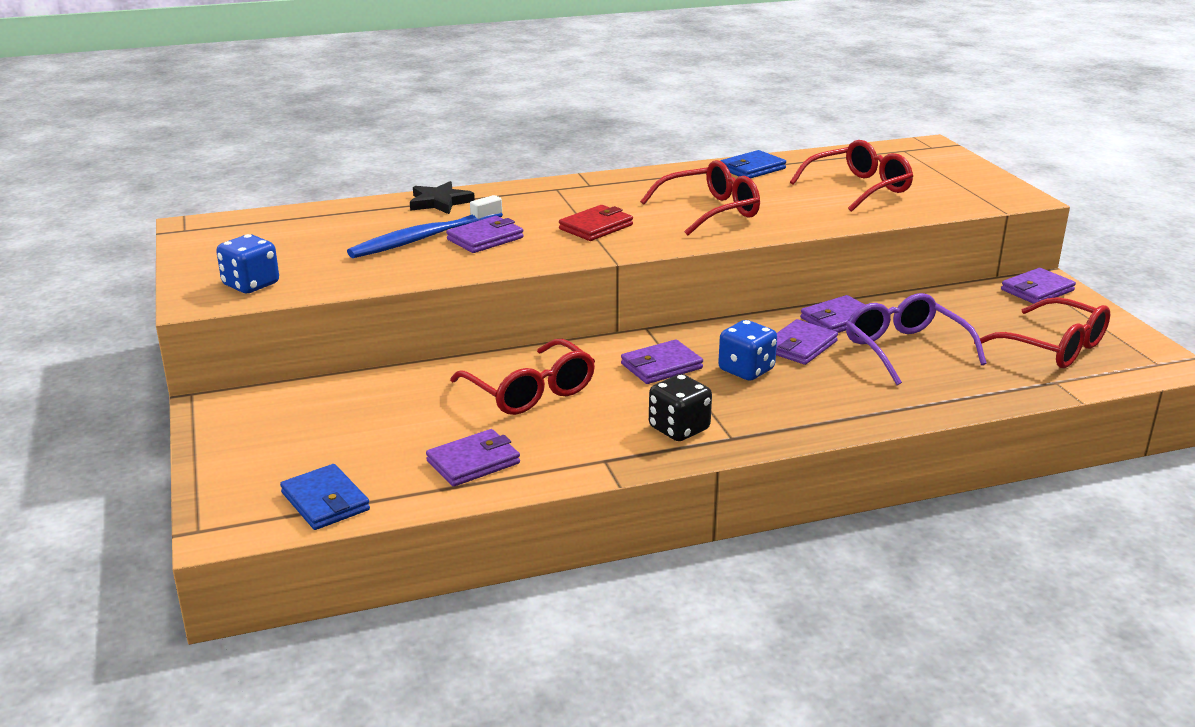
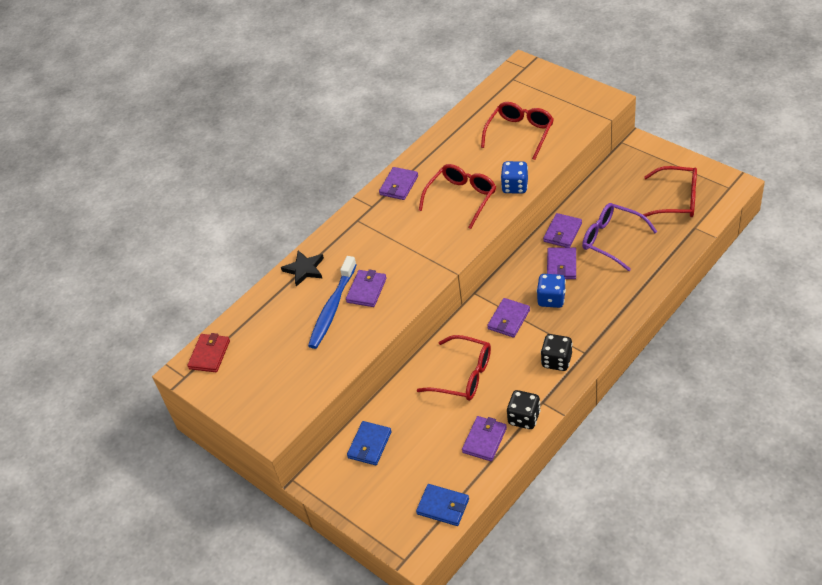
camera: 25 degrees left, 20 degrees up
blue dice [216,234,279,293] -> blue dice moved to [501,161,528,193]
red wallet [559,205,633,241] -> red wallet moved to [187,333,230,372]
blue wallet [720,150,786,179] -> blue wallet moved to [347,421,392,465]
purple wallet [1001,268,1076,304] -> purple wallet moved to [379,167,418,200]
none -> black dice [507,390,541,429]

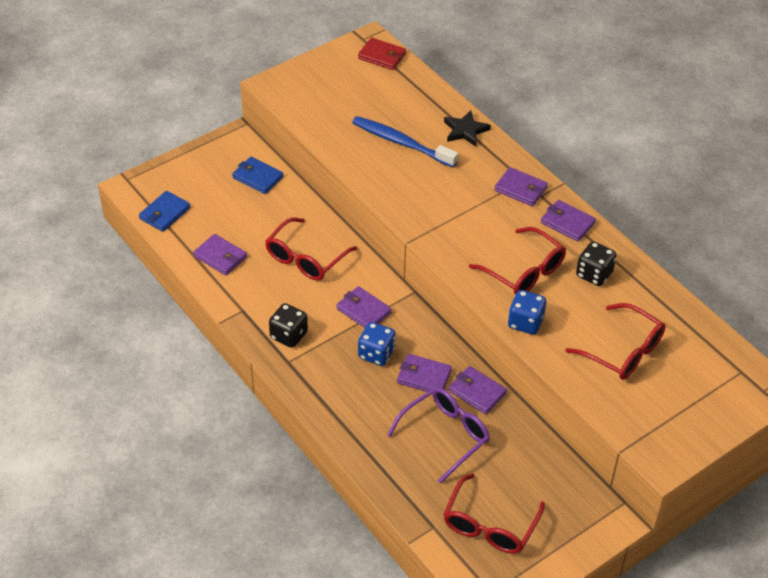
camera: 95 degrees right, 0 degrees up
purple wallet [346,270,387,307] -> purple wallet moved to [494,167,548,206]
black dice [507,390,541,429] -> black dice moved to [576,241,617,286]

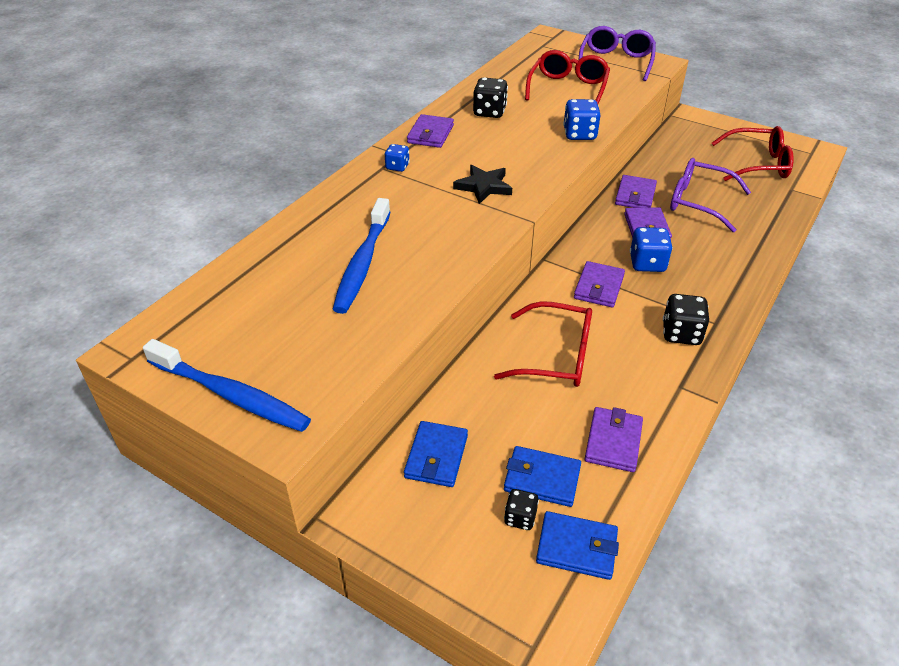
camera: 110 degrees left, 5 degrees down
red wallet [358,38,406,70] -> none
black star [444,110,491,146] -> black star moved to [453,165,512,204]
red glasses [469,227,566,294] -> none
purple wallet [494,167,548,206] -> blue dice [384,144,410,172]
none -> blue toothbrush [143,339,311,432]
none -> blue wallet [504,446,581,507]
none -> black dice [504,489,539,530]
none -> purple glasses [579,26,656,81]

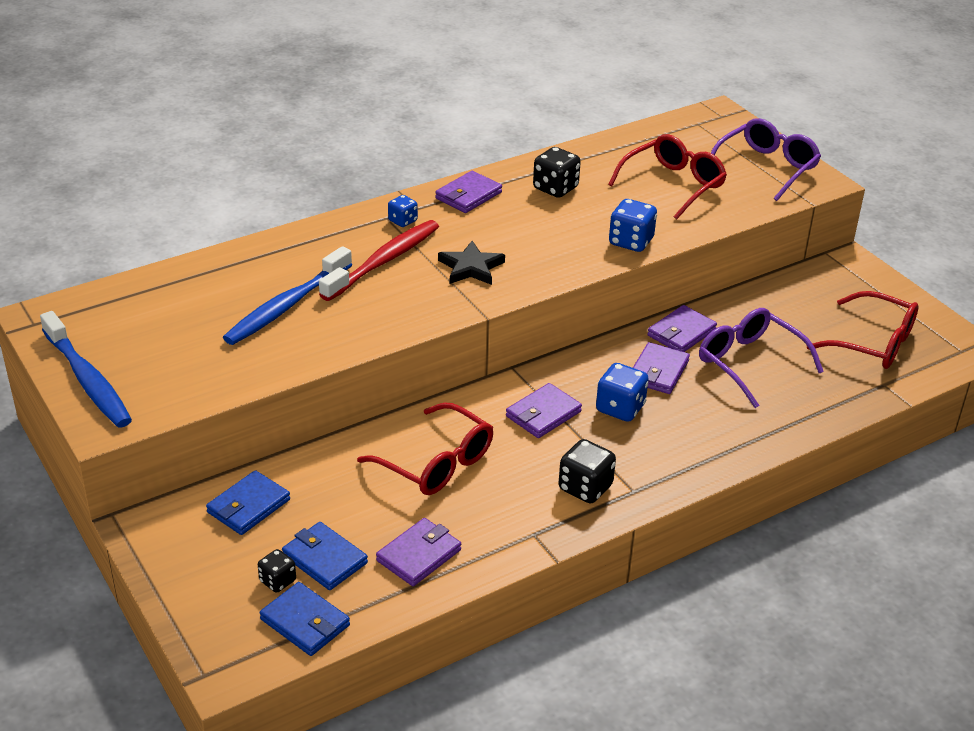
camera: 25 degrees right, 5 degrees down
none -> red toothbrush [319,220,439,301]

